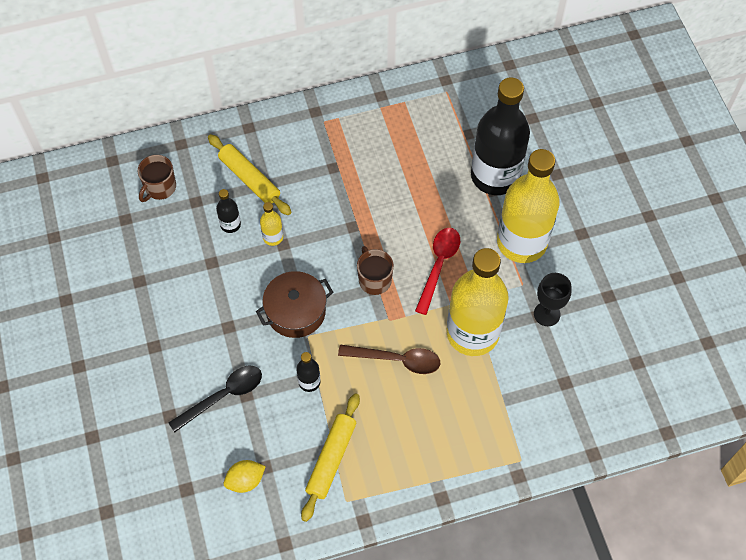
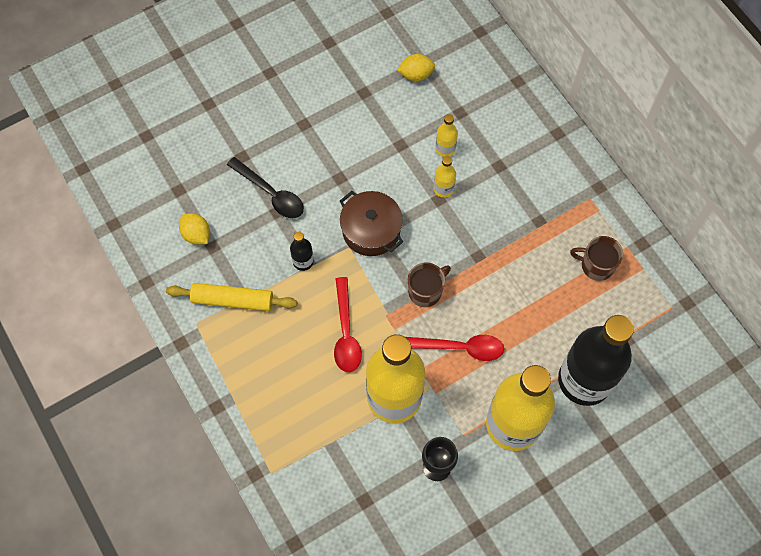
camera: 75 degrees right, 5 degrees up
brown mug [138,155,176,202] -> brown mug moved to [570,236,623,281]
yellow rolling pin [208,134,291,215] -> none
black bottle [216,189,241,233] -> yellow bottle [435,114,458,157]
brown spoon [338,344,440,374] -> red spoon [334,277,362,373]
none -> yellow lemon [397,54,435,81]

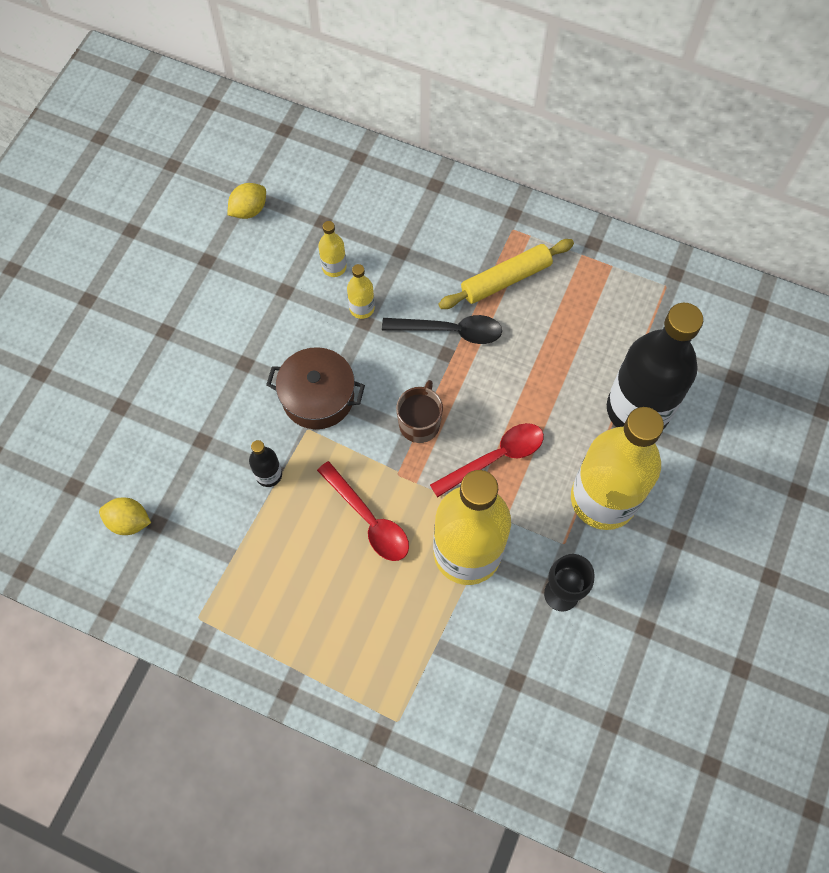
camera: 35 degrees left, 0 degrees up
yellow rolling pin [166,283,297,311] -> yellow rolling pin moved to [438,239,574,309]
black spoon [227,157,304,218] -> black spoon moved to [382,315,502,344]
brown mug [570,236,623,281] -> none

